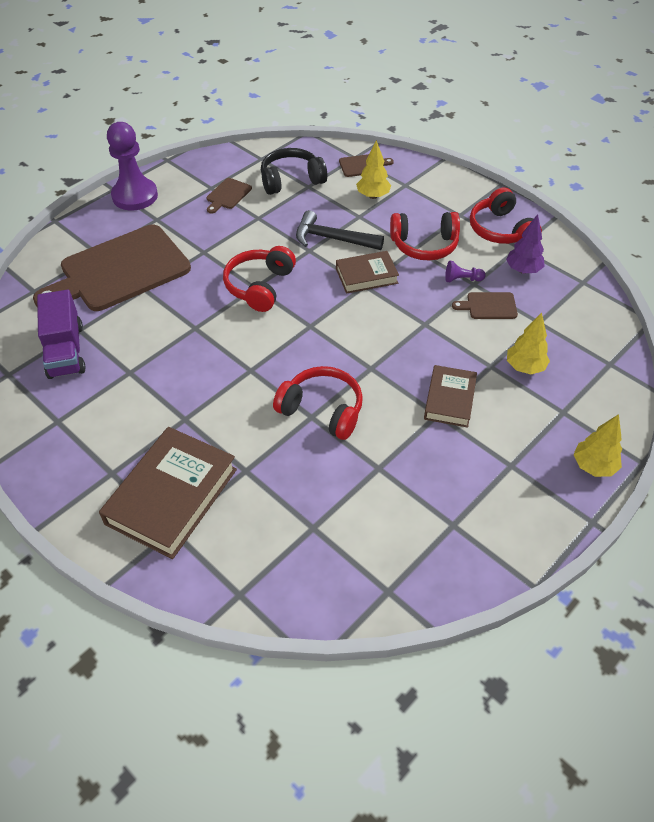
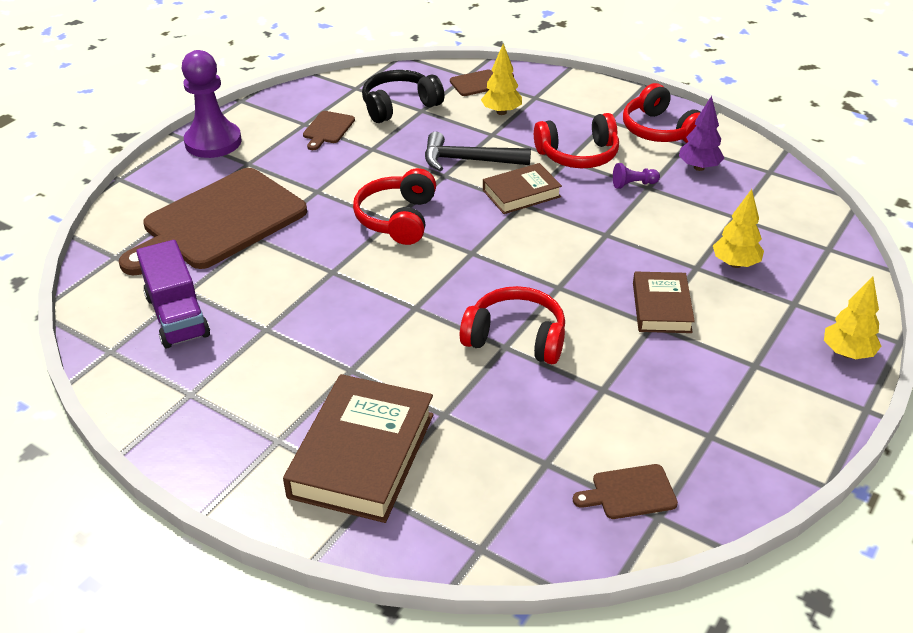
camera: 10 degrees left, 10 degrees down
brown cutting board [452,292,518,319] -> brown cutting board moved to [573,464,678,519]

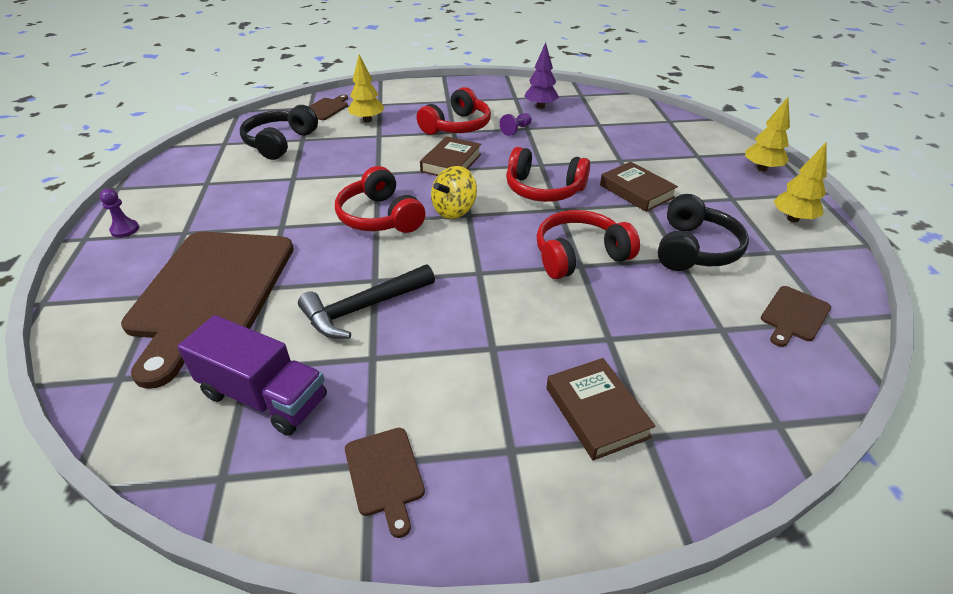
camera: 40 degrees left, 0 degrees up
purple pawn [182,50,242,158] -> purple pawn [99,189,139,238], size x0.42
brown book [283,374,434,523] -> brown book [547,358,656,461], size x0.59
brown cutting board [303,111,355,150] -> brown cutting board moved to [345,428,425,538]
black hammer [425,132,531,171] -> black hammer moved to [298,264,435,339]
red headphones [623,83,701,143] -> red headphones moved to [506,147,590,202]
yellow tree [713,189,764,268] -> yellow tree moved to [773,142,827,222]
none -> yellow spinning top [431,166,477,219]
none -> black headphones [658,194,749,271]

